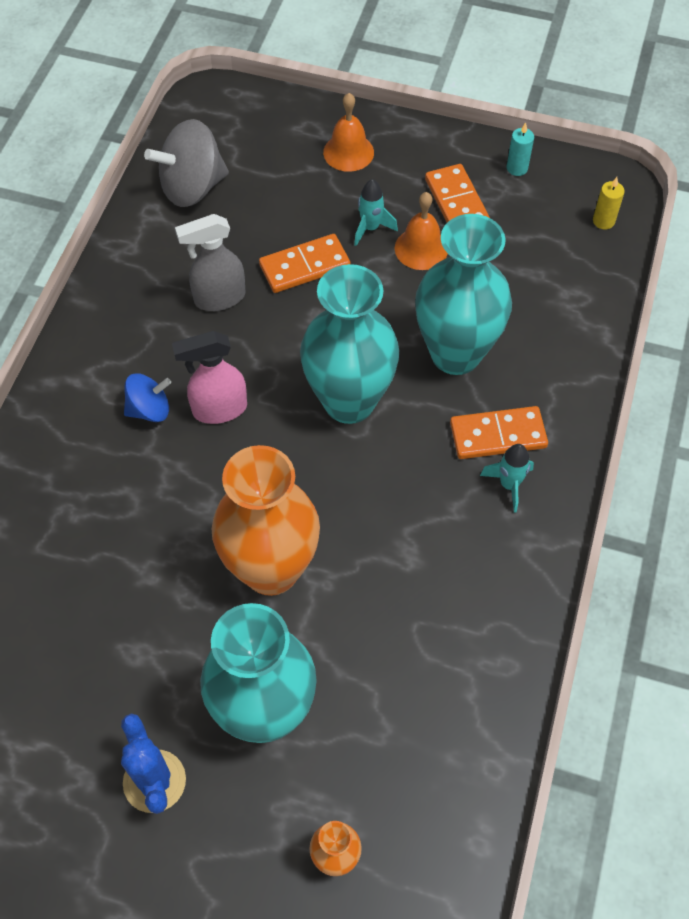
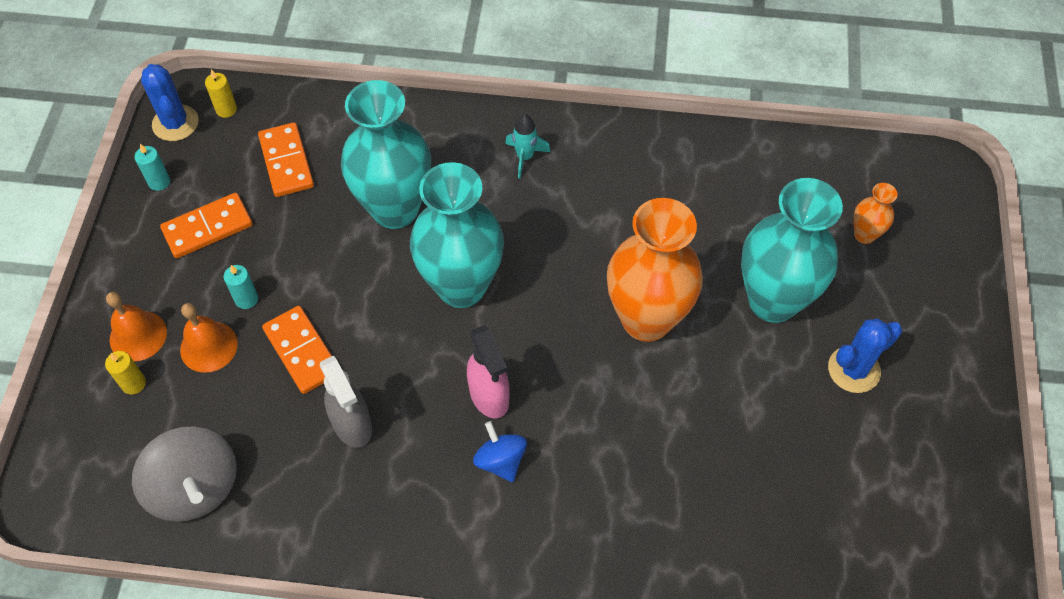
camera: 100 degrees left, 0 degrees up
turquoise rocket [354,179,398,246] -> turquoise candle [224,265,258,309]
orange bell [395,192,448,270] -> orange bell moved to [180,303,238,373]
orange domino [450,406,548,459] -> orange domino moved to [258,122,314,197]
none -> yellow candle [105,351,146,394]
none -> blue cactus [141,64,199,141]

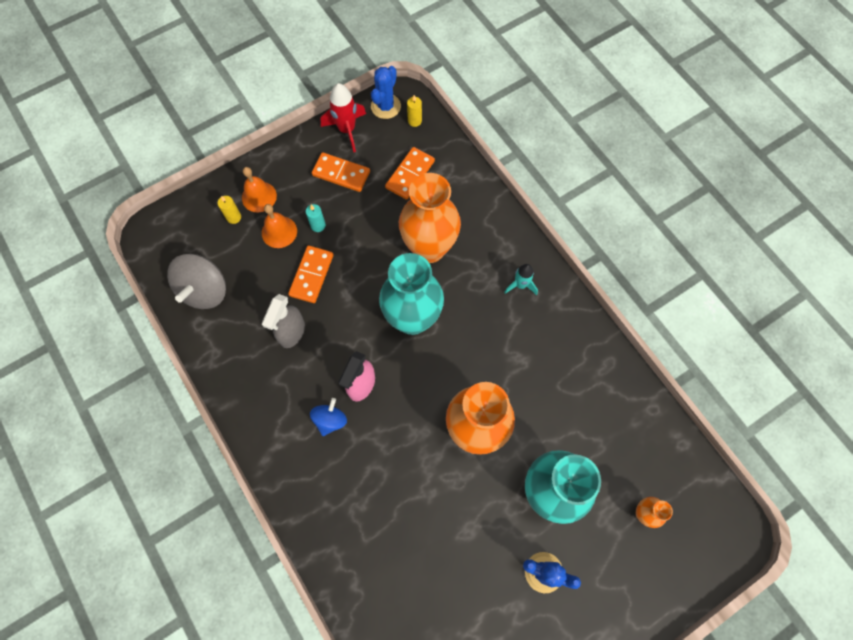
camera: 50 degrees right, 10 degrees up
turquoise candle [134,144,170,191] -> red rocket [321,83,366,152]
turquoise vase [341,80,431,229] -> orange vase [399,173,461,263]

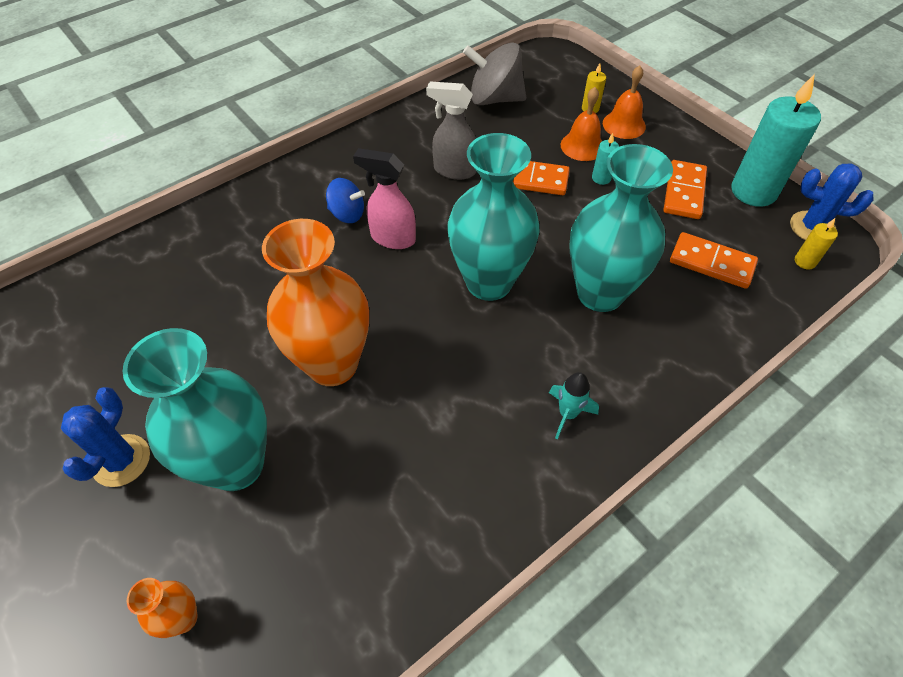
camera: 85 degrees right, 15 degrees down
red rocket [321,83,366,152] -> turquoise candle [731,74,821,207]
orange vase [399,173,461,263] -> turquoise vase [569,144,673,312]

